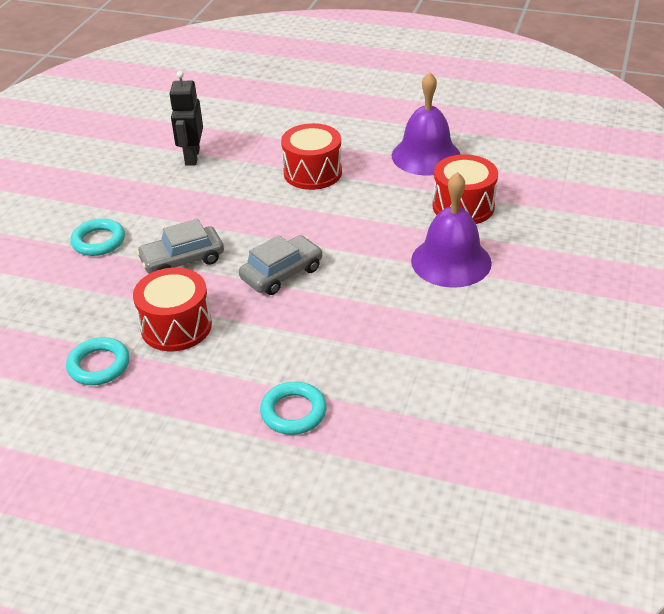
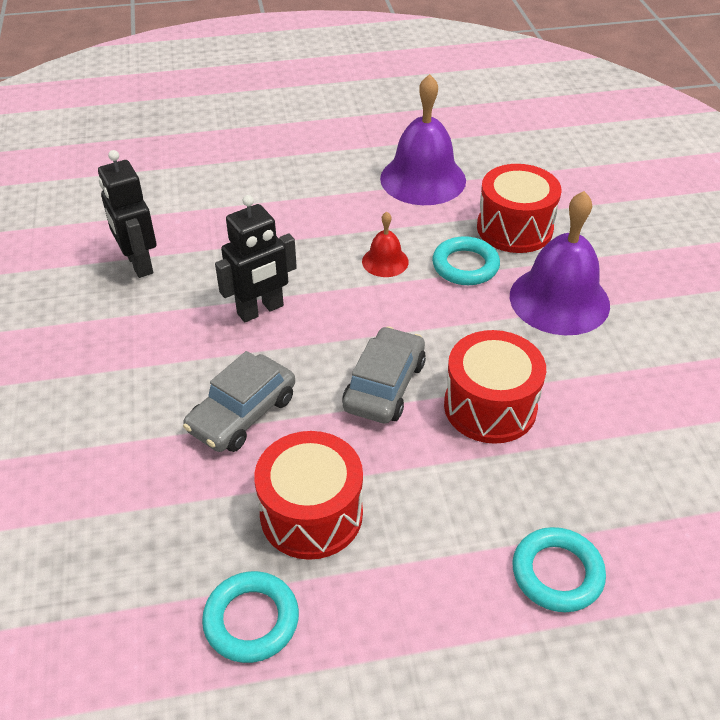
camera: 30 degrees left, 5 degrees up
turquoise ring [70,218,125,256] -> turquoise ring moved to [432,236,500,285]
red drum [281,123,342,190] -> red drum moved to [444,330,546,444]
none -> black robot [215,195,297,322]
none -> red bell [362,212,409,277]

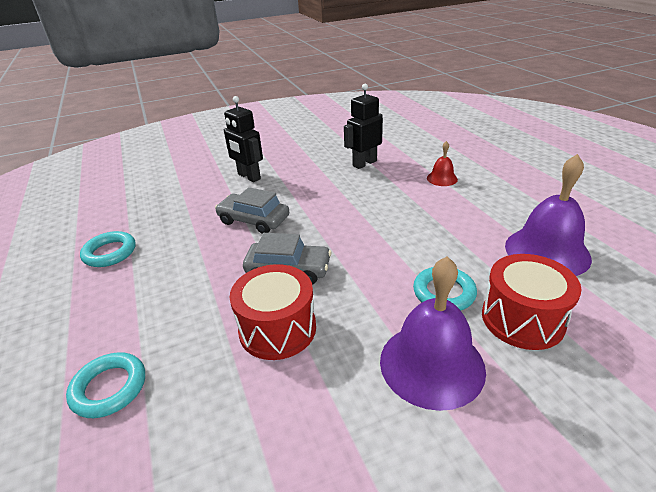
camera: 80 degrees right, 10 degrees down
black robot [215,195,297,322] -> black robot moved to [224,96,263,182]
red drum [254,431,363,560] -> none
red bell [362,212,409,277] -> red bell moved to [427,141,458,186]

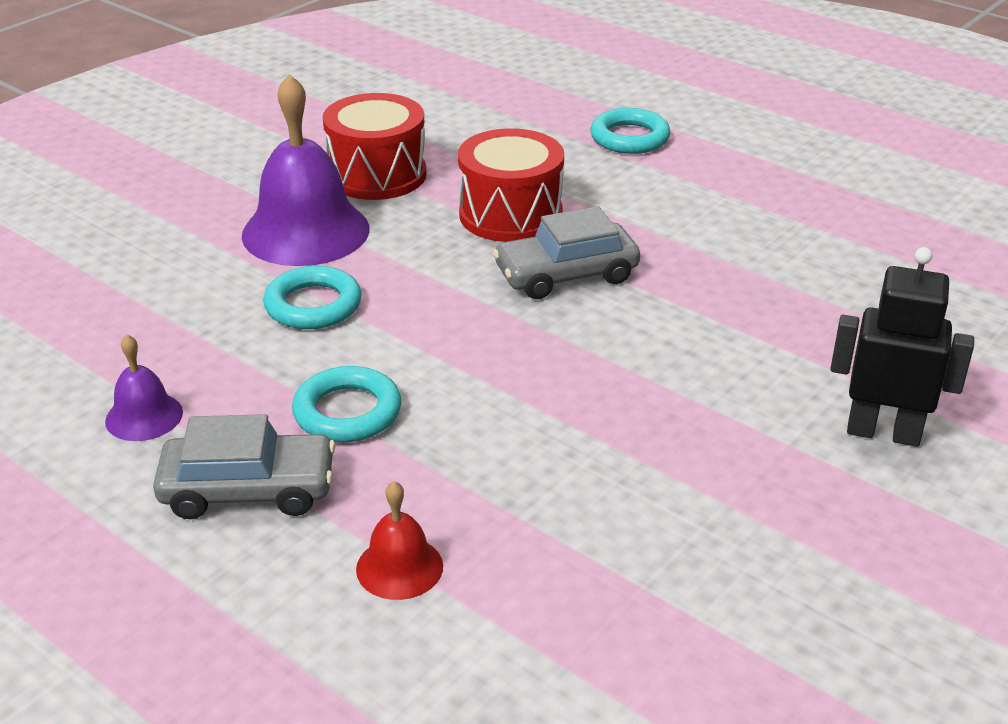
camera: 150 degrees right, 0 degrees up
turquoise ring [80,231,136,267] -> turquoise ring moved to [292,366,402,442]
grey car [215,187,289,234] -> grey car moved to [153,414,335,519]
black robot [344,84,383,169] -> none
red drum [482,254,582,350] -> red drum moved to [323,93,427,200]
purple bell [505,154,592,276] -> purple bell [105,335,183,441], size x0.49

